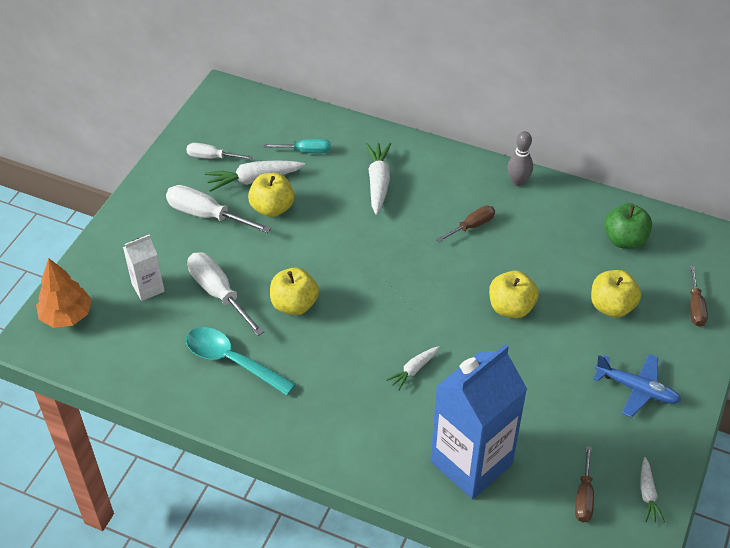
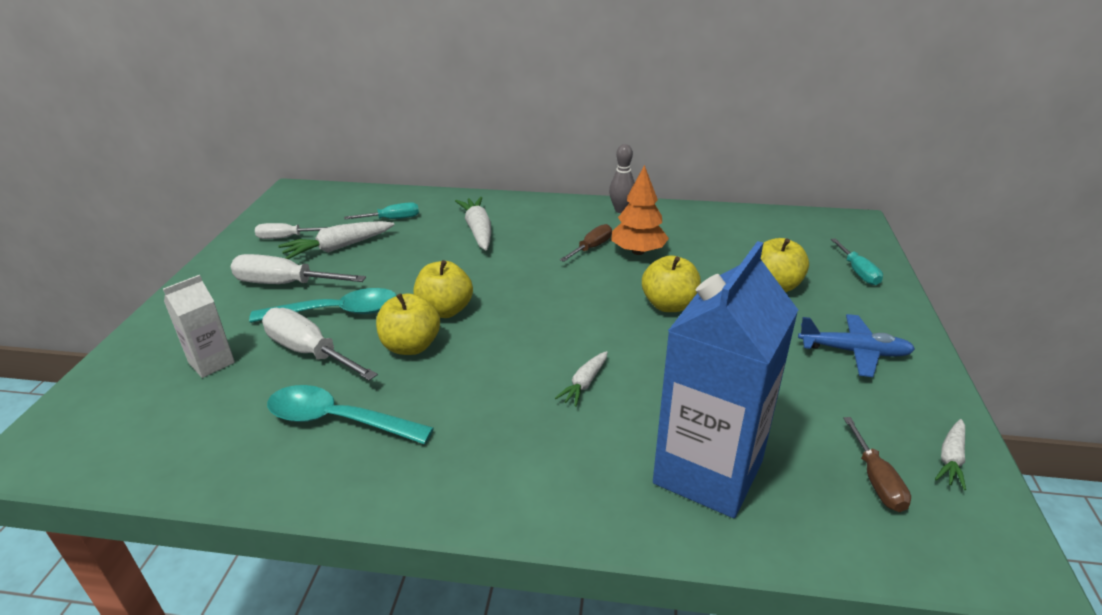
camera: 15 degrees left, 15 degrees down
orange tree [36,258,92,328] -> orange tree moved to [611,165,669,255]
yellow apple [248,173,294,217] -> yellow apple moved to [414,260,473,318]
green apple [604,203,652,249] -> none
white carrot [640,457,665,522] -> white carrot turned 45 degrees clockwise [935,419,966,490]
brown screwdriver [690,266,708,327] -> turquoise screwdriver [831,238,883,285]
none -> turquoise spoon [249,288,396,323]

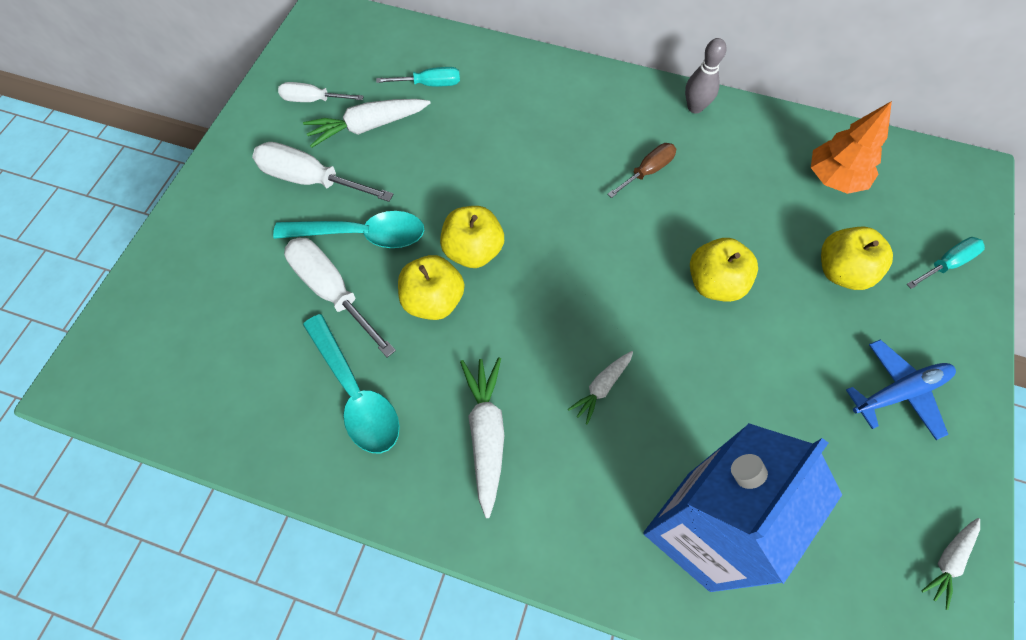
camera: 10 degrees right, 30 degrees up
white carton [163,275,235,378] -> none
turquoise spoon [267,385,434,444] -> turquoise spoon turned 150 degrees counterclockwise [303,314,400,454]
white carrot [455,197,491,250] -> white carrot moved to [460,357,504,518]
orange tree [611,165,669,255] -> orange tree moved to [811,101,892,194]
blue plane [798,314,915,377] -> blue plane turned 45 degrees counterclockwise [846,339,956,440]
turquoise screwdriver [831,238,883,285] -> turquoise screwdriver turned 120 degrees counterclockwise [907,237,985,289]
brown screwdriver [843,417,911,512] -> none

